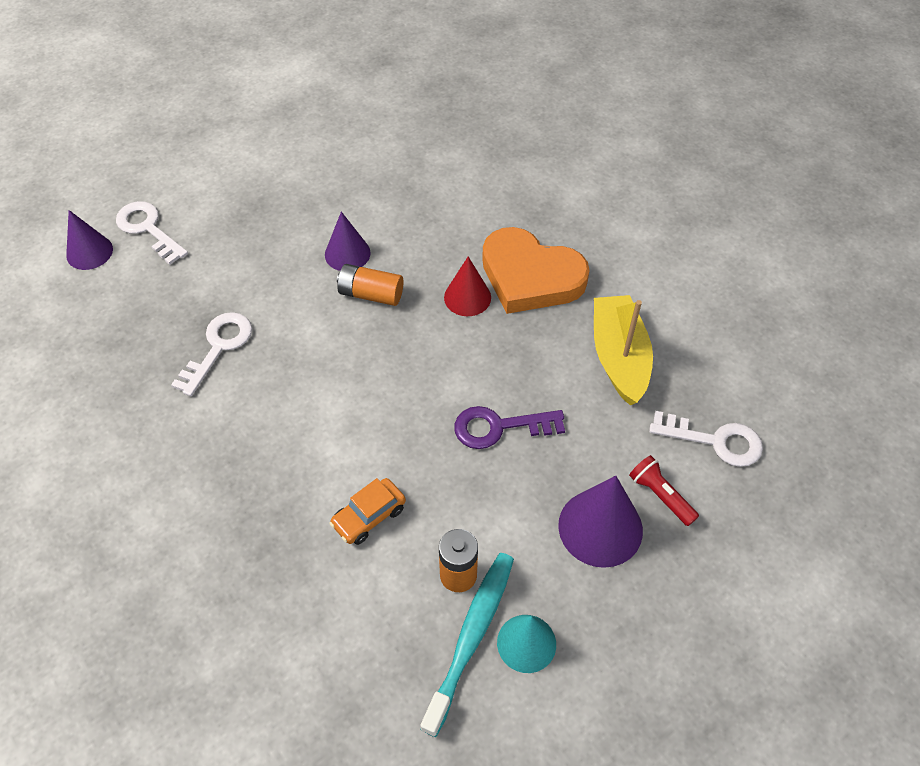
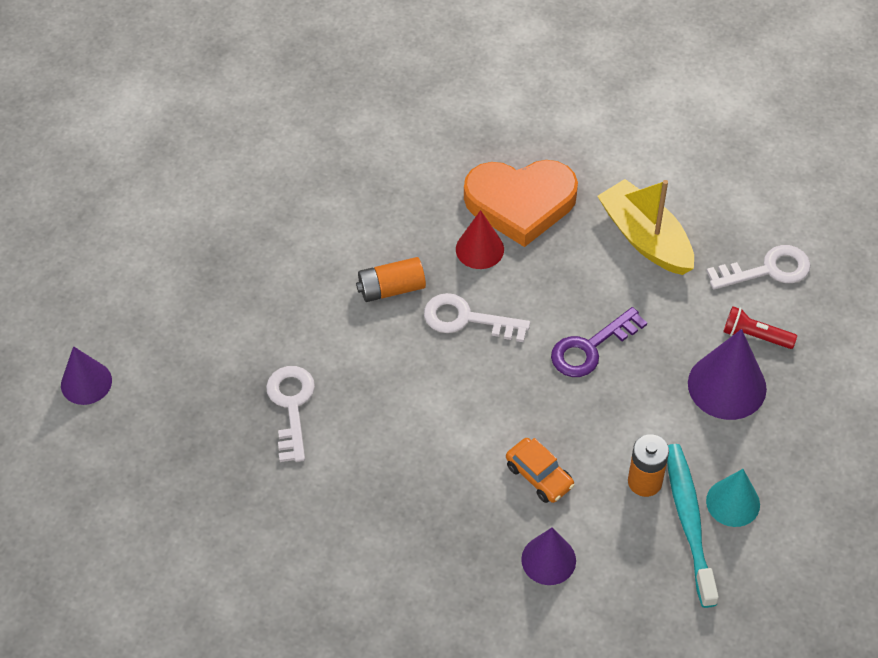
camera: 30 degrees left, 0 degrees up
white key [116,201,188,265] -> white key moved to [424,293,530,342]
purple cone [325,212,371,271] -> purple cone moved to [521,528,576,585]
orange car [329,478,406,545] -> orange car turned 60 degrees counterclockwise [506,438,575,503]

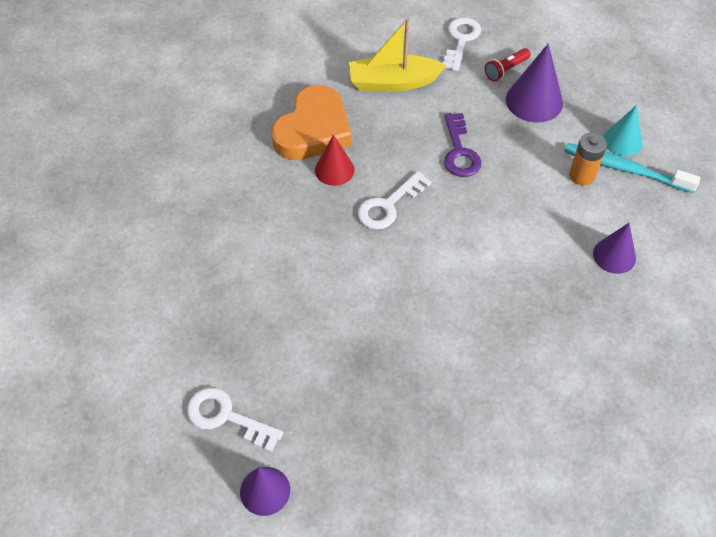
camera: 60 degrees left, 0 degrees up
white key [266,366,315,462] -> white key moved to [187,388,283,452]
orange battery [356,257,426,302] -> none
orange car [506,438,575,503] -> none

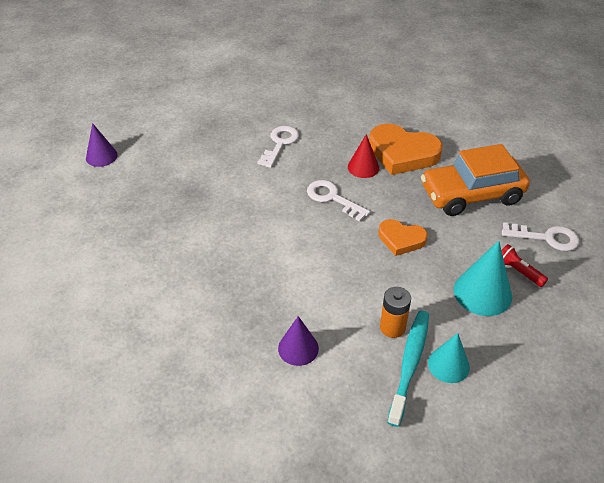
camera: 85 degrees right, 10 degrees down
white key [187,388,283,452] -> white key moved to [257,126,299,168]
yellow boat [349,18,446,92] -> orange car [421,144,530,216]
purple key [444,113,482,177] -> orange heart [378,219,428,256]
purple cone [506,43,563,123] -> turquoise cone [454,241,512,316]

